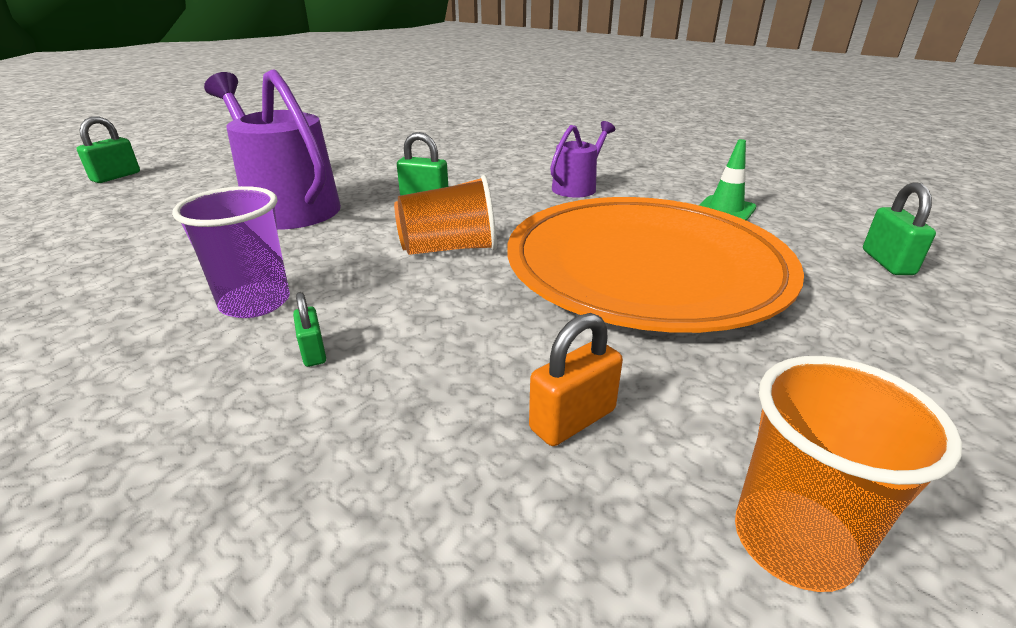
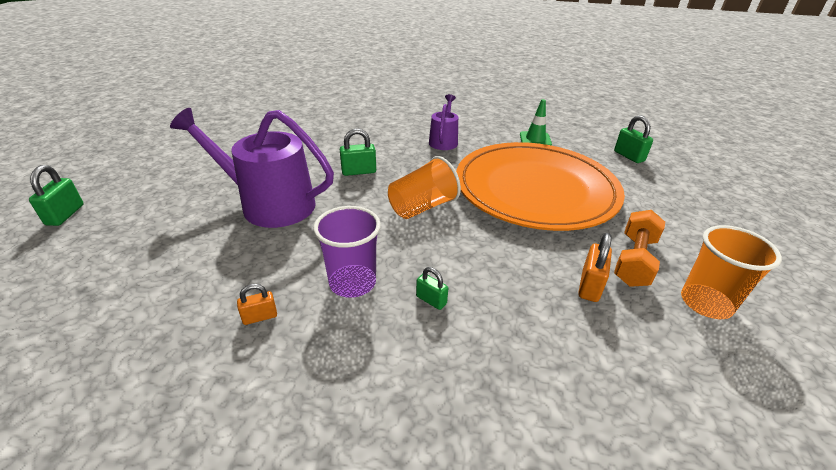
camera: 30 degrees left, 5 degrees up
none -> orange padlock [237,284,277,325]
none -> orange dumbbell [614,210,665,287]

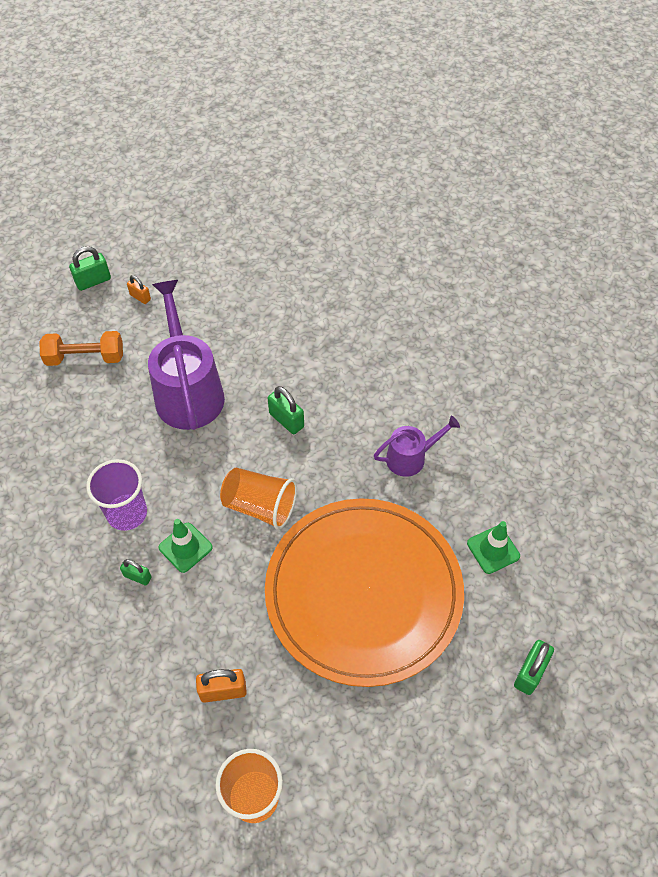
camera: 60 degrees right, 20 degrees up
orange padlock [237,284,277,325] -> orange padlock moved to [127,275,151,304]
green padlock [416,267,448,310] -> green padlock turned 75 degrees counterclockwise [120,559,152,585]
orange dumbbell [614,210,665,287] -> orange dumbbell moved to [39,331,123,366]
none -> green traffic cone [159,519,213,573]

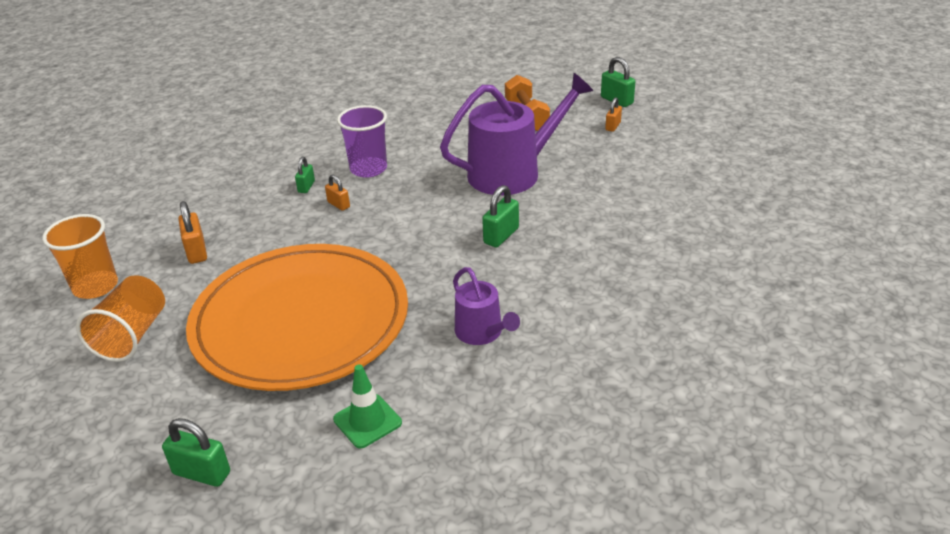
camera: 80 degrees right, 20 degrees down
green traffic cone [159,519,213,573] -> orange padlock [325,174,350,211]
orange cup [220,468,297,530] -> orange cup moved to [76,275,165,362]

